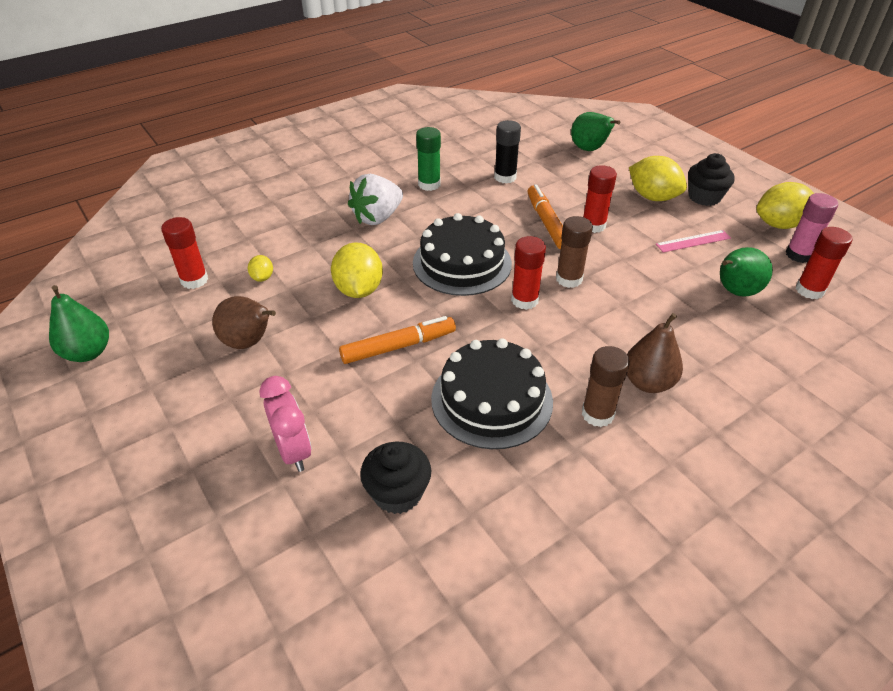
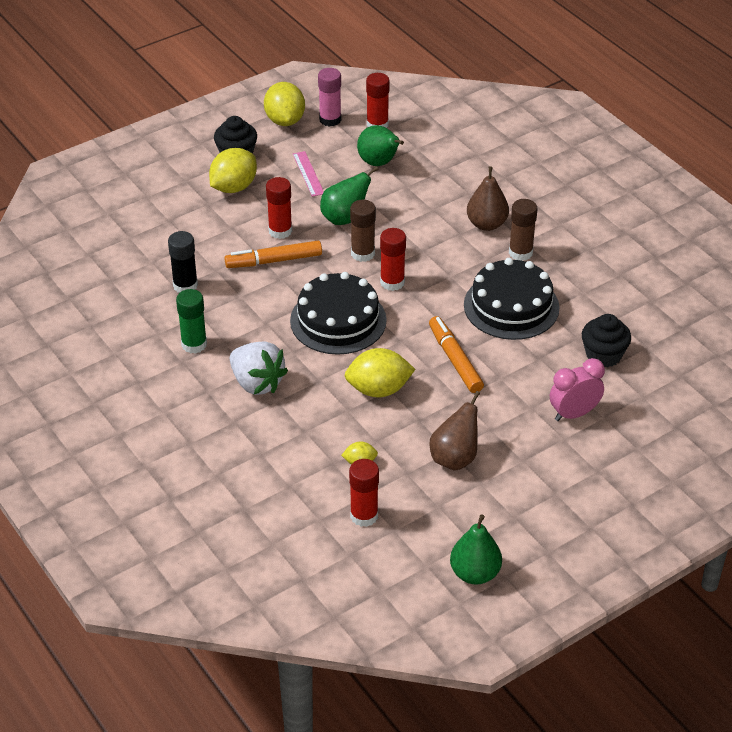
camera: 90 degrees left, 0 degrees up
green pear [571,112,620,151] -> green pear moved to [320,166,379,225]

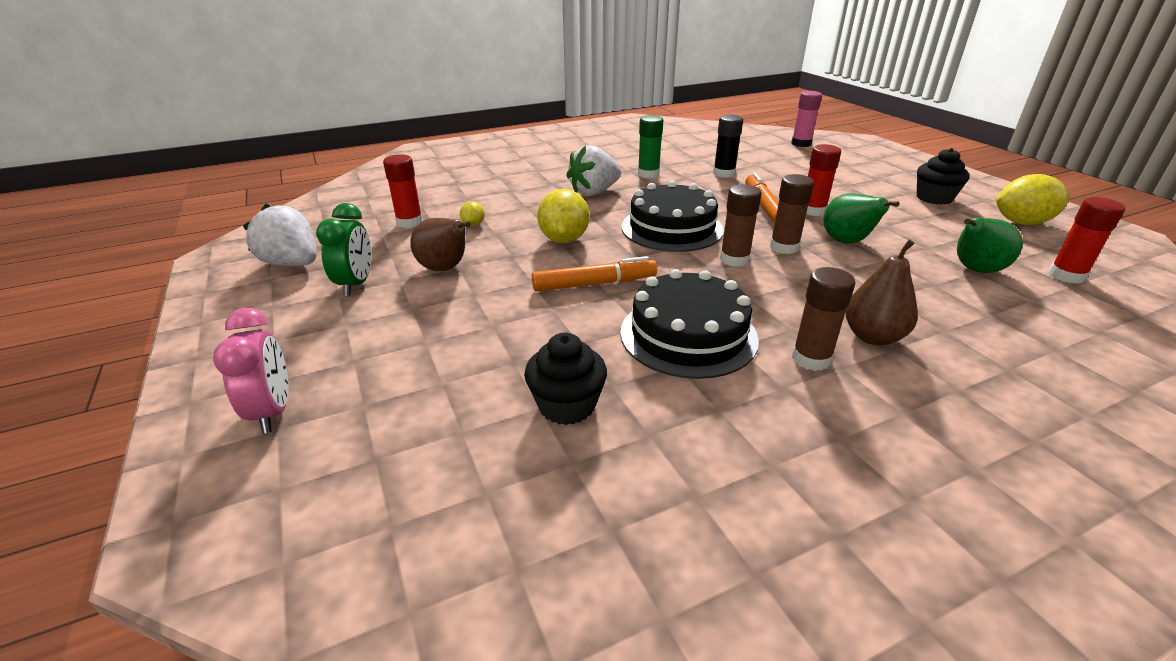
camera: 100 degrees right, 10 degrees down
yellow lemon [209,148,257,193] -> none
pink ruler [293,151,324,197] -> none
pink glue stick [318,68,341,127] -> pink glue stick moved to [791,91,822,147]
red glue stick [380,228,406,291] -> brown glue stick [720,184,762,267]
green pear [450,514,502,585] -> white strawberry [243,204,317,266]
pink clock [550,358,605,421] -> pink clock moved to [213,308,288,433]
none -> green clock [316,203,372,296]

